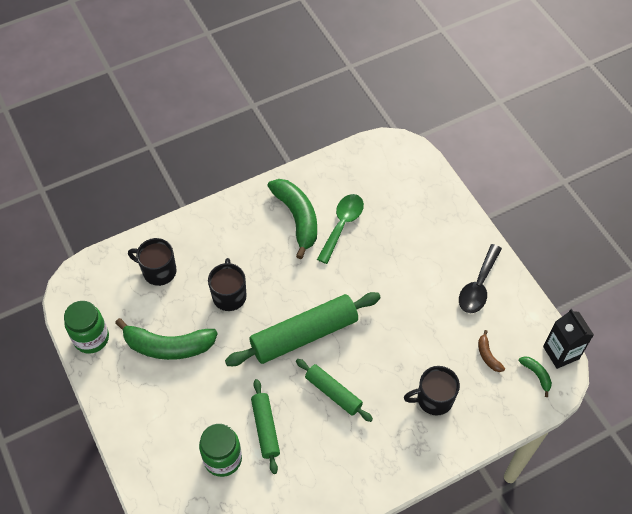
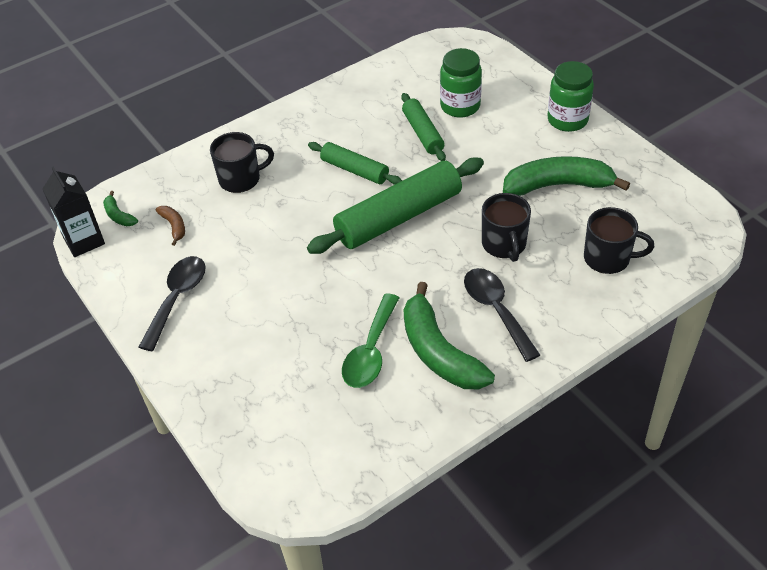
camera: 175 degrees right, 10 degrees down
green jar [64,301,109,354] -> green jar moved to [547,61,594,132]
none -> black spoon [464,268,540,362]

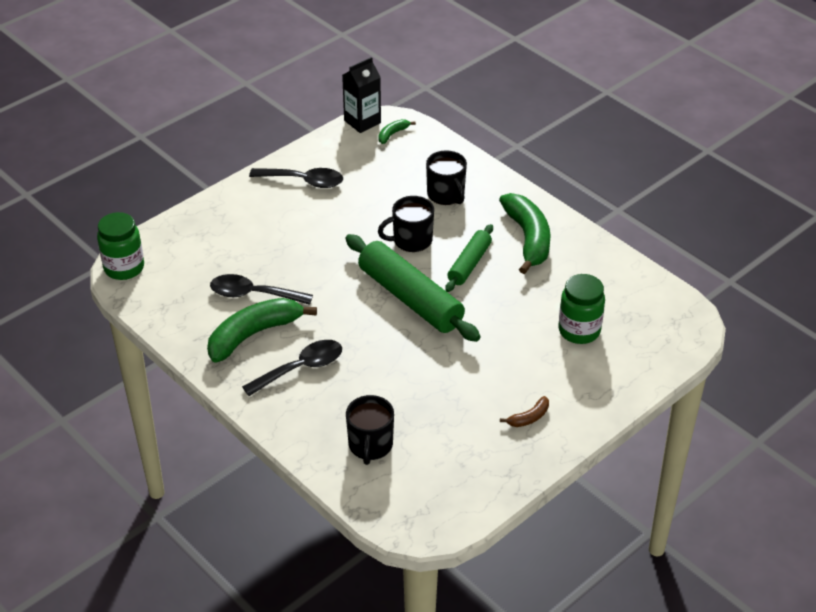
camera: 80 degrees right, 5 degrees down
brown banana [156,206,185,246] -> brown banana moved to [500,396,549,427]
green spoon [342,294,399,388] -> black spoon [210,274,313,305]
green rolling pin [401,93,446,161] -> none
black mug [482,193,531,262] -> black mug moved to [378,196,434,252]
green banana [503,156,630,196] -> green banana moved to [499,193,551,274]
green jar [547,61,594,132] -> green jar moved to [97,212,144,280]

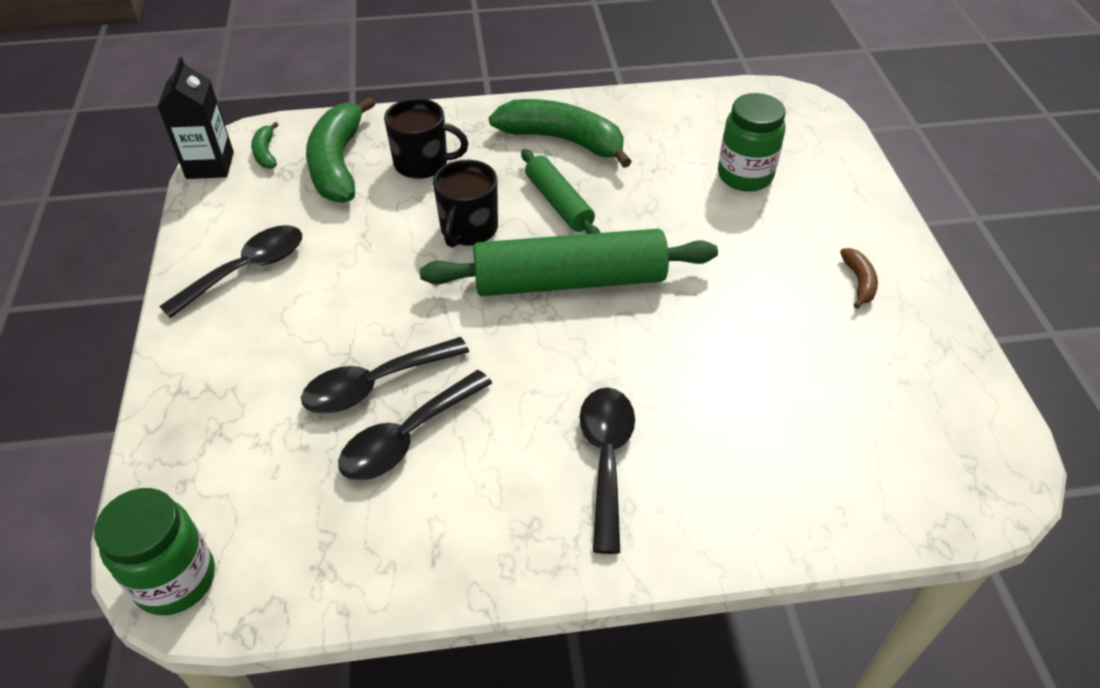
camera: 55 degrees left, 5 degrees up
green banana [207,298,317,363] -> green banana moved to [306,97,375,203]
black mug [346,395,394,465] -> none
none -> black spoon [301,337,469,414]

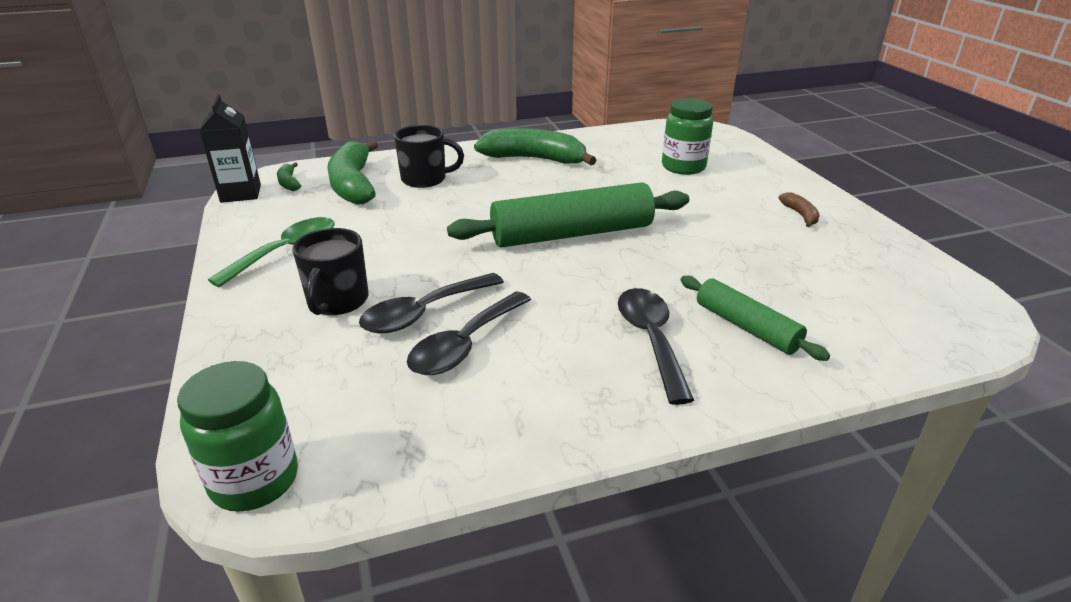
camera: 10 degrees left, 15 degrees down
black spoon [159,225,302,318] -> green spoon [208,217,335,288]
black mug [433,160,498,248] -> black mug moved to [292,228,368,315]
green rolling pin [521,149,600,234] -> green rolling pin moved to [681,276,830,361]

